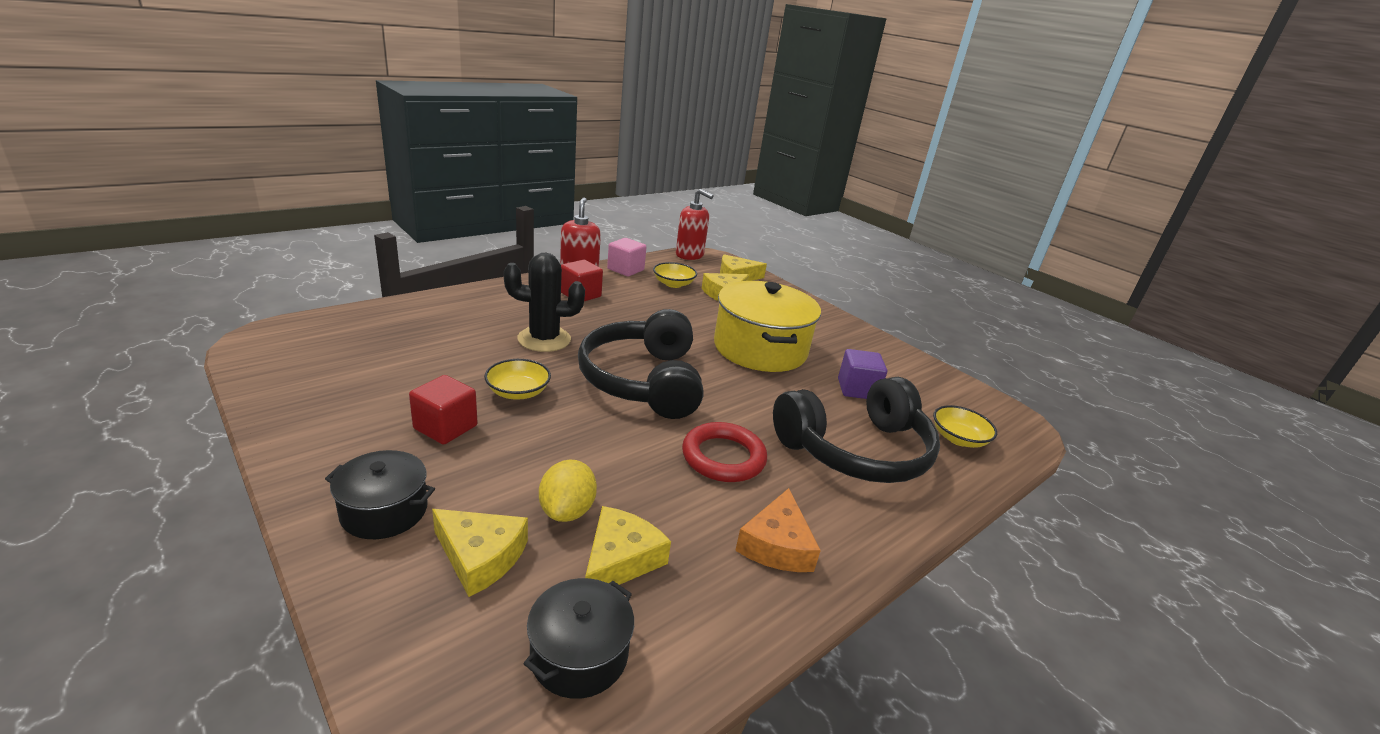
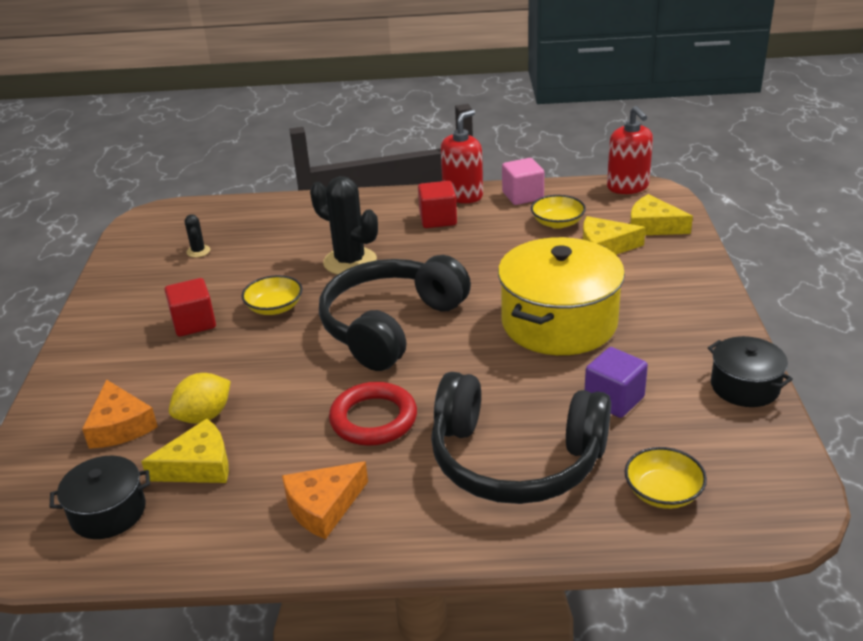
camera: 45 degrees right, 5 degrees up
black pot [325,450,435,539] -> black pot moved to [708,336,793,407]
yellow cheese [432,509,528,597] -> orange cheese [82,379,158,449]
none -> black cactus [185,214,210,257]

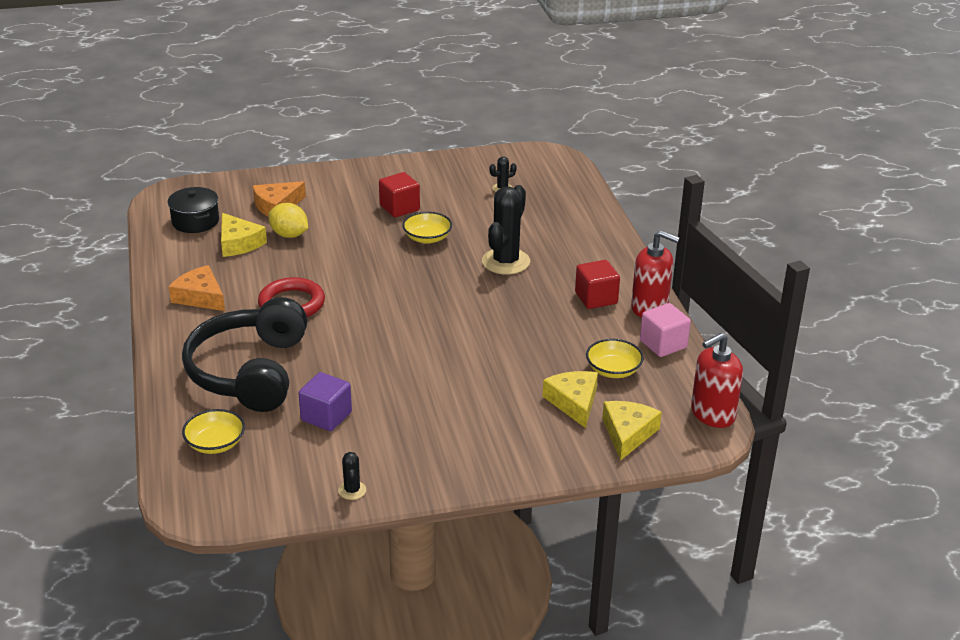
camera: 75 degrees right, 0 degrees up
black headphones [319,255,471,371] -> none
yellow pot [498,237,625,355] -> none
black pot [708,336,793,407] -> black cactus [338,452,366,500]

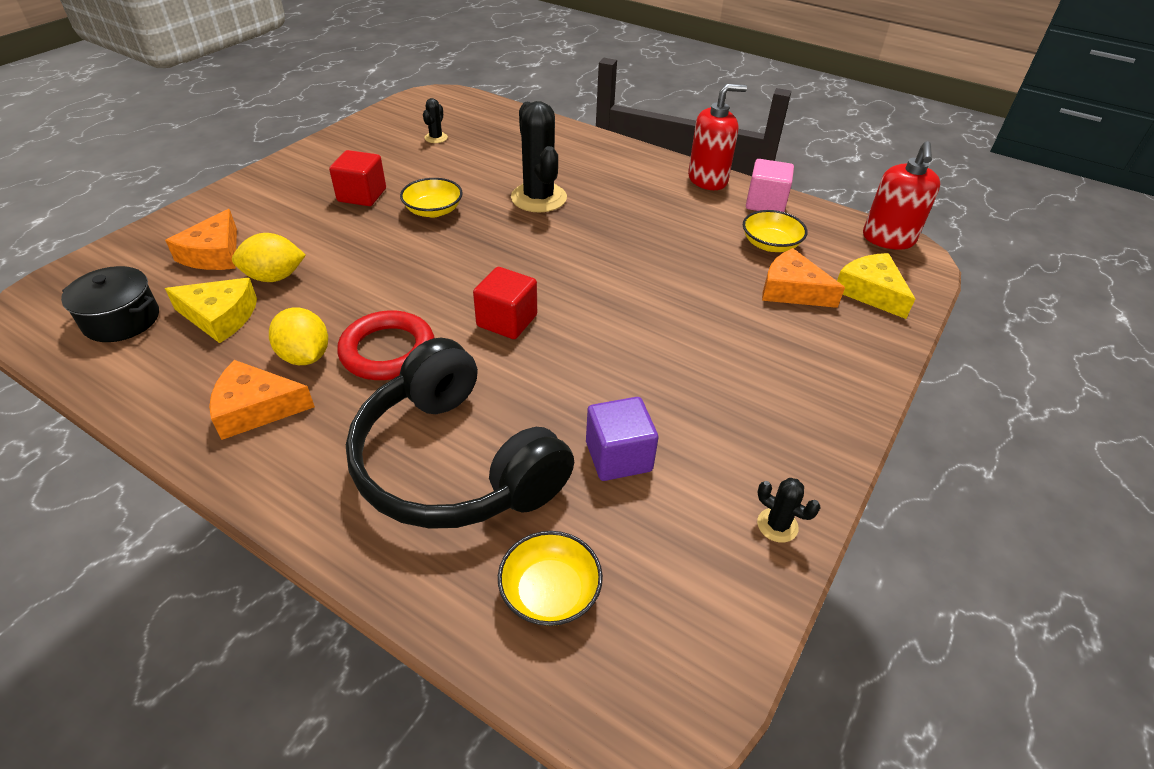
camera: 45 degrees left, 10 degrees up
yellow cheese [542,371,598,428] -> orange cheese [762,248,845,308]
red cube [575,260,620,309] -> red cube moved to [473,267,537,339]
none -> yellow lemon [269,307,328,365]

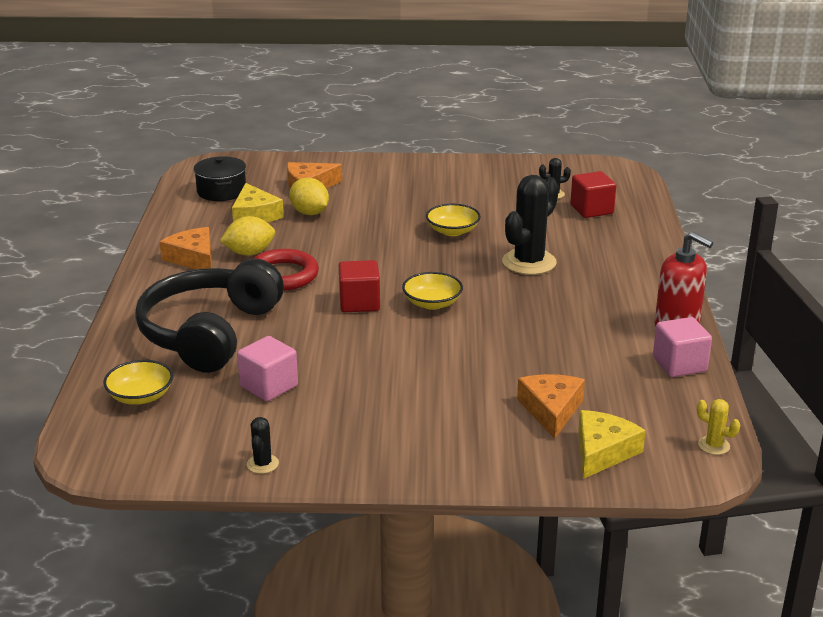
camera: 60 degrees right, 15 degrees down
yellow lemon [269,307,328,365] -> yellow lemon turned 45 degrees clockwise [220,216,275,256]
red cube [329,150,386,206] -> red cube moved to [570,171,616,218]
purple cube [586,397,658,481] -> pink cube [237,336,298,401]
yellow bowl [743,210,807,252] -> yellow bowl moved to [402,272,463,310]
red soap dispenser [863,141,940,250] -> yellow cactus [697,399,740,455]

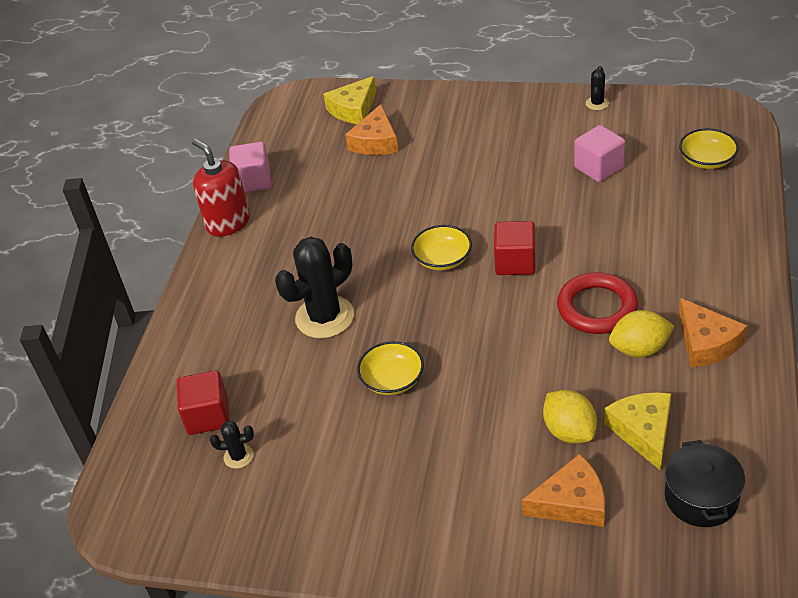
camera: 165 degrees left, 15 degrees up
black headphones [135,259,284,373] -> none
yellow cactus [697,399,740,455] -> none

